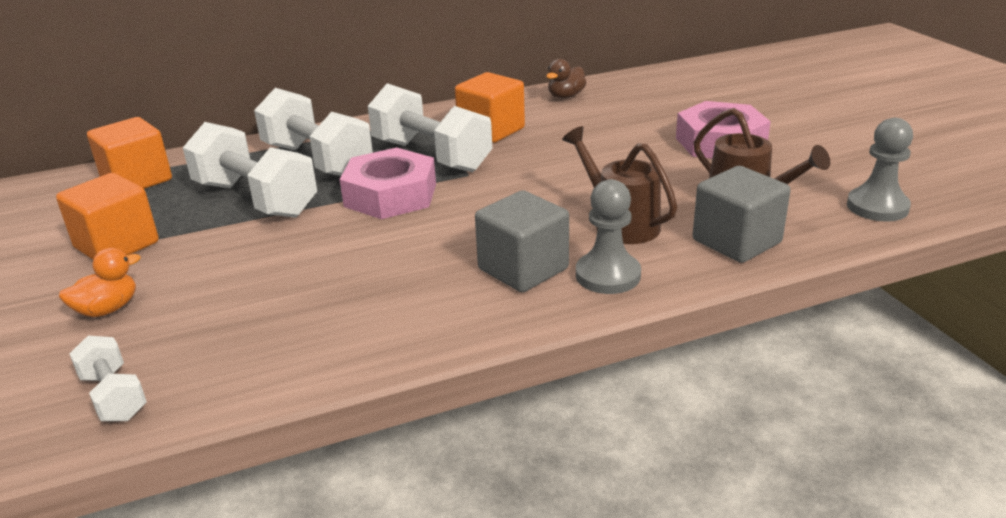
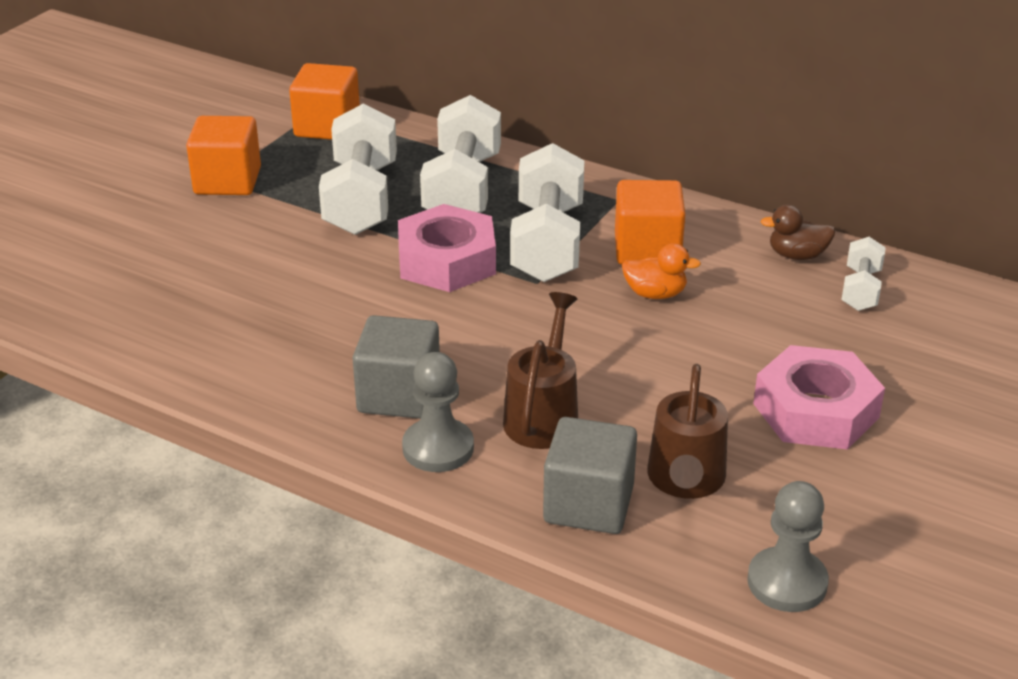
camera: 50 degrees right, 5 degrees up
orange duck [59,248,141,317] -> orange duck moved to [622,243,701,299]
white dumbbell [69,336,147,421] -> white dumbbell moved to [842,237,886,311]

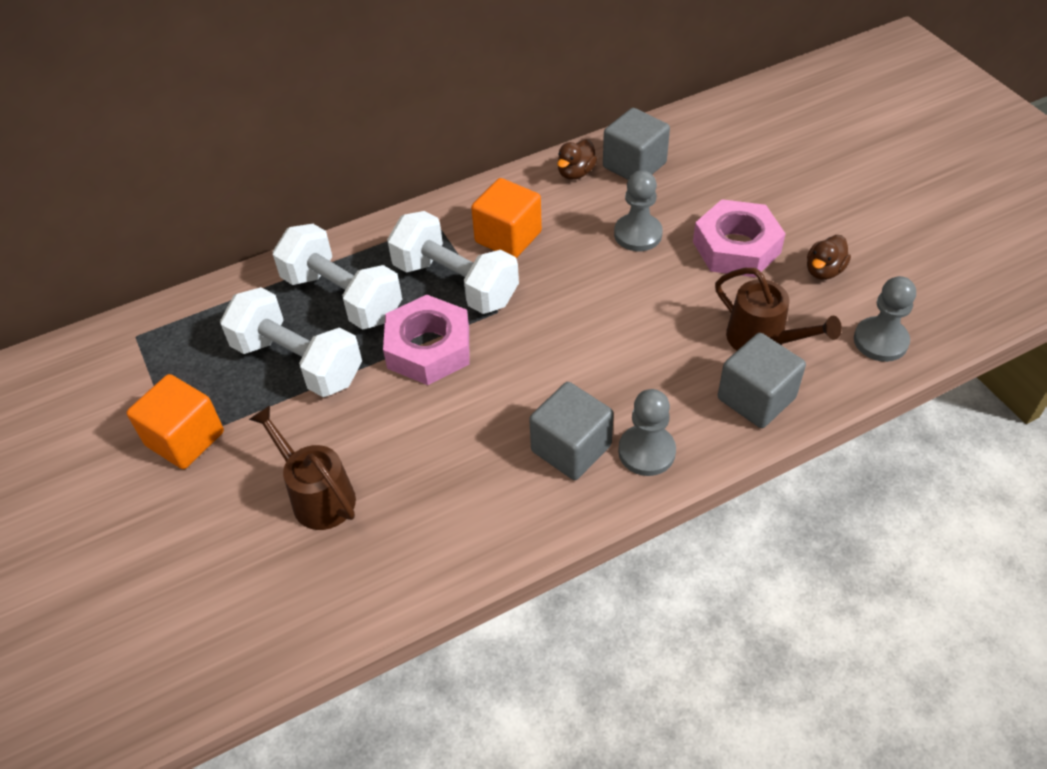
camera: 55 degrees left, 15 degrees up
orange cube [289,63,360,140] -> none
brown watering can [503,292,578,449] -> brown watering can moved to [249,405,356,530]
orange duck [622,243,701,299] -> none
white dumbbell [842,237,886,311] -> grey cube [603,108,670,180]
none -> grey pawn [614,170,663,251]
none -> brown duck [807,235,851,280]

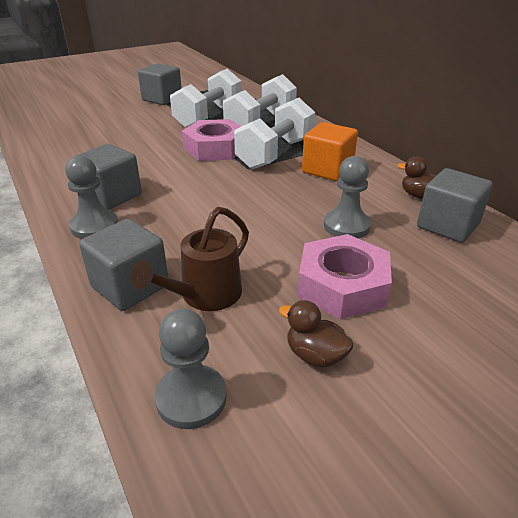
camera: 85 degrees right, 15 degrees down
orange cube [127,374,224,469] -> grey cube [138,63,181,105]
brown watering can [249,405,356,530] -> none

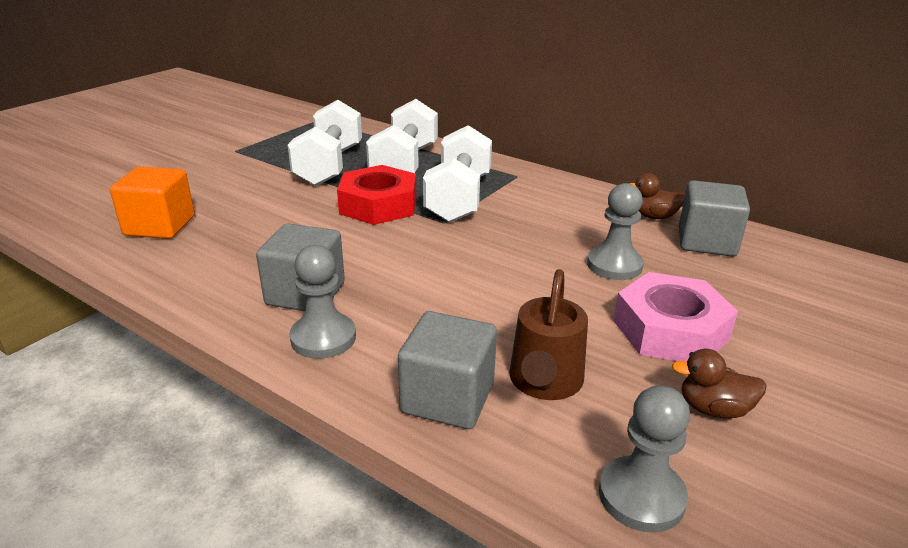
camera: 25 degrees left, 5 degrees down
grey cube [138,63,181,105] -> none
pink nut [182,119,241,161] -> red nut [337,165,416,225]
orange cube [302,122,358,181] -> orange cube moved to [110,167,195,239]

